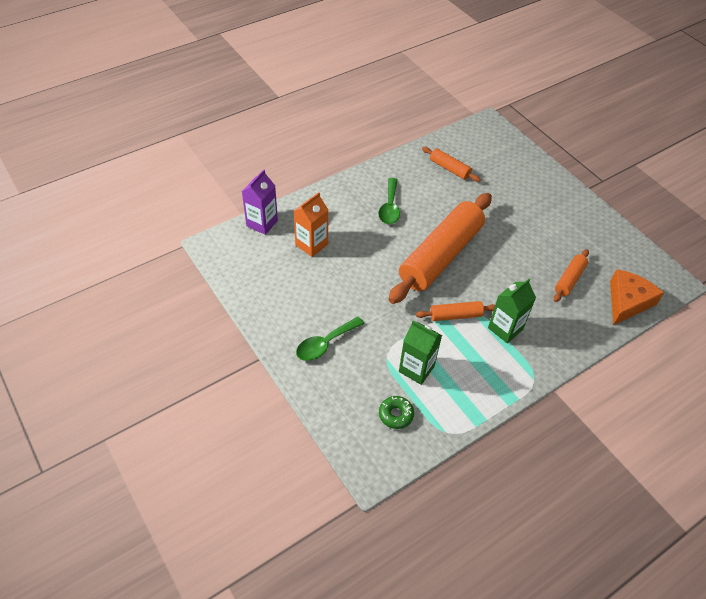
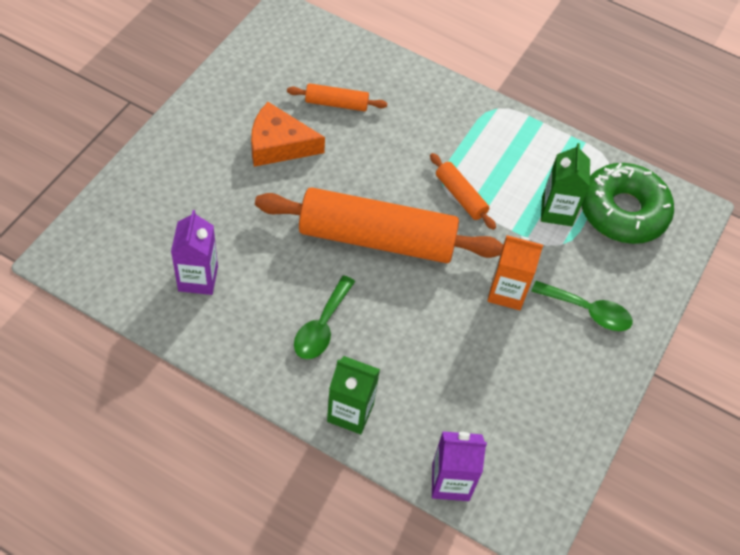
camera: 120 degrees left, 5 degrees up
orange carton [294,192,328,257] -> orange carton moved to [487,235,543,310]
green spoon [379,178,400,224] -> green spoon turned 135 degrees clockwise [294,275,355,359]
green donut [379,396,414,429] -> green donut [581,163,674,244], size x2.28
orange rolling pin [422,147,481,182] -> purple carton [171,210,218,295]
green carton [488,279,536,343] -> green carton moved to [327,356,380,434]
orange cheese [610,269,664,325] -> orange cheese moved to [251,102,325,167]

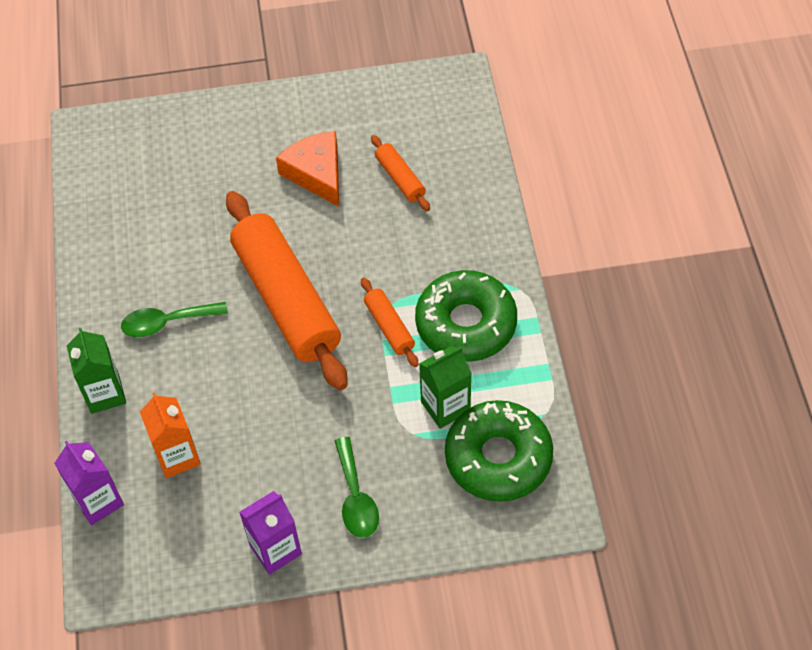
camera: 60 degrees right, 0 degrees up
purple carton [171,210,218,295] -> purple carton moved to [239,491,302,575]
orange rolling pin [430,153,496,230] -> orange rolling pin turned 45 degrees counterclockwise [361,277,418,367]
orange carton [487,235,543,310] -> orange carton moved to [140,392,201,478]
none -> green donut [415,270,517,362]

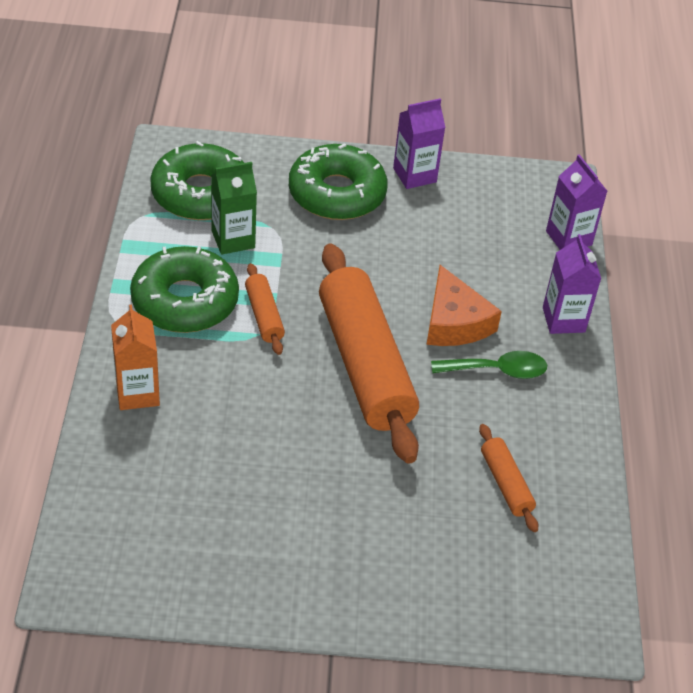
camera: 175 degrees left, 10 degrees down
green carton [67,328,126,414] -> purple carton [543,234,601,334]
orange carton [140,392,201,478] -> orange carton moved to [111,305,160,410]
orange cheese [276,131,339,207] -> orange cheese moved to [426,265,502,346]
green spoon [335,437,379,538] -> green donut [289,143,388,220]
orange rolling pin [371,135,430,211] -> orange rolling pin moved to [479,424,538,532]

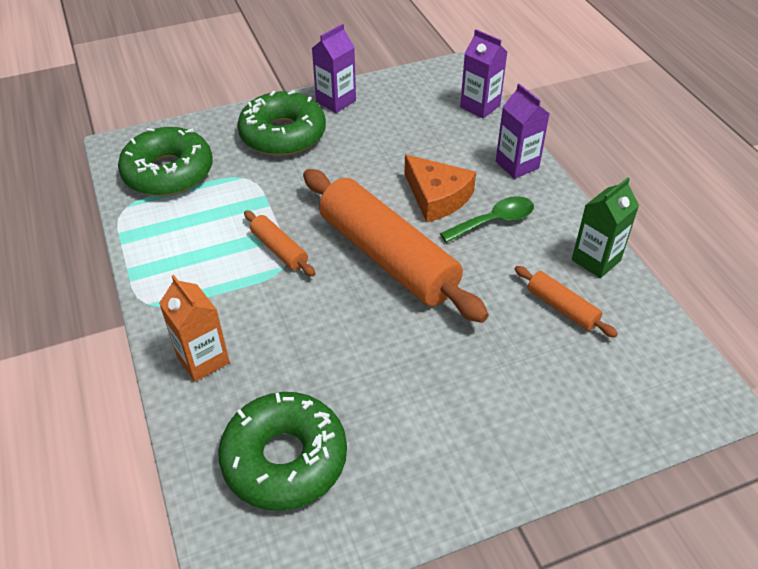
camera: 20 degrees left, 0 degrees up
green donut [130,246,239,333] -> green donut moved to [218,392,347,511]
green carton [211,162,257,255] -> green carton moved to [572,177,639,278]

